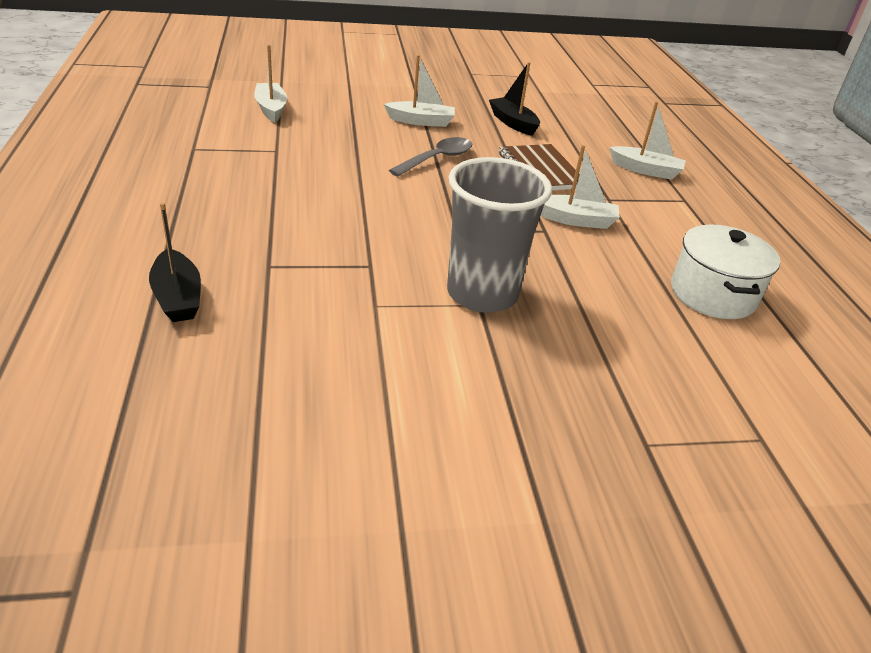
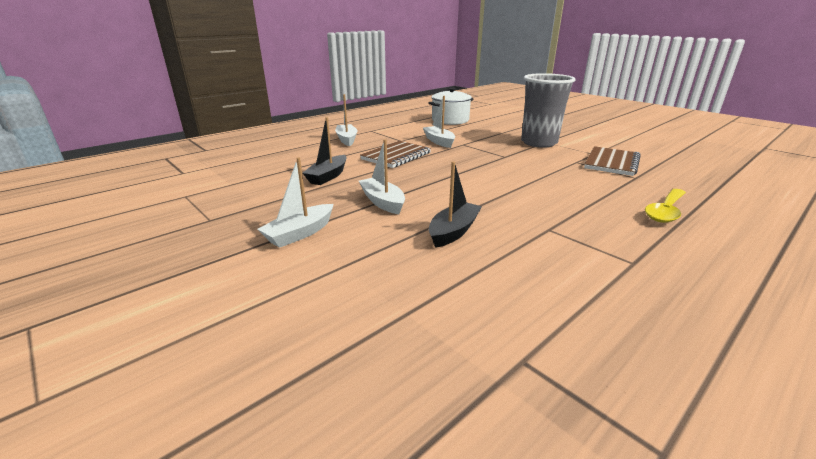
camera: 120 degrees left, 10 degrees down
black boat [149,203,201,322] -> black boat moved to [429,161,482,248]
white boat [254,45,287,122] -> white boat moved to [257,157,333,248]
grey spoon [389,137,472,177] -> none
none -> brown notebook [584,146,641,176]
none -> yellow spoon [645,189,686,223]

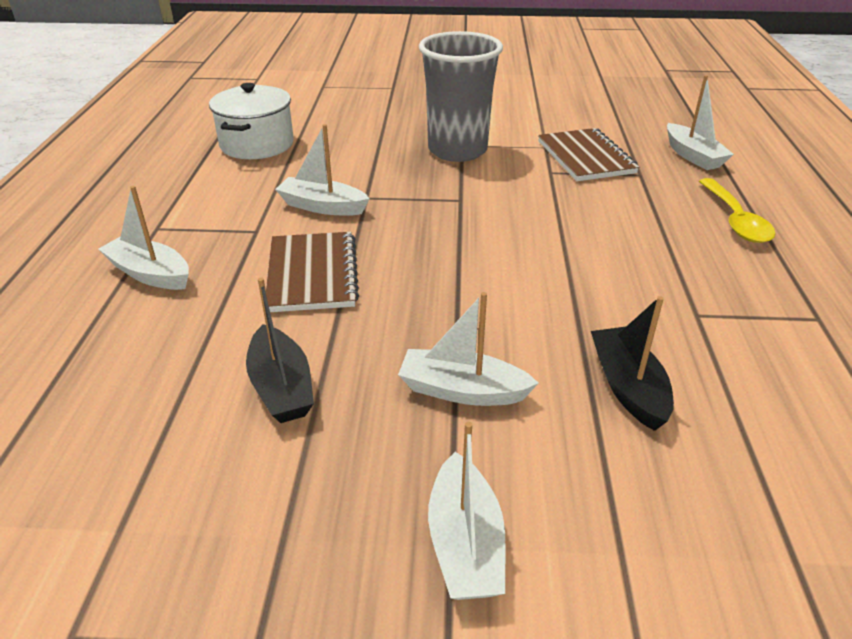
camera: 45 degrees left, 10 degrees up
none -> white boat [667,75,734,170]

